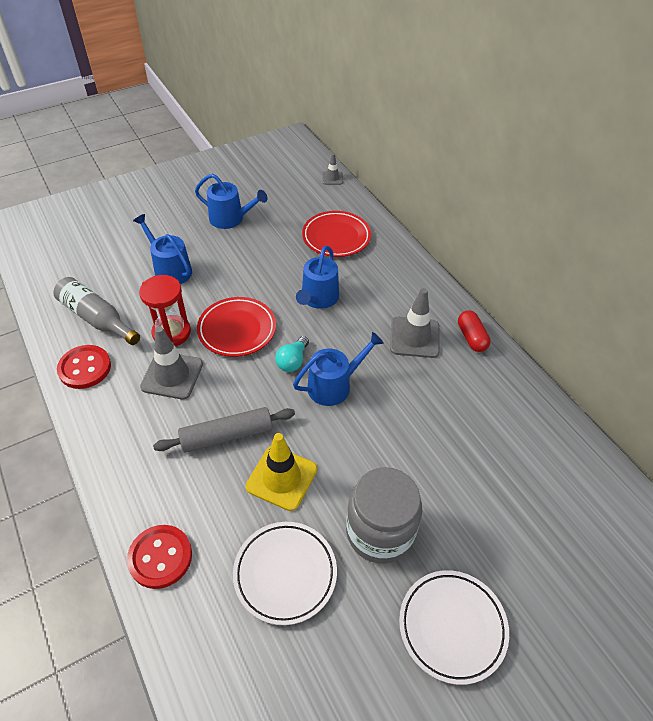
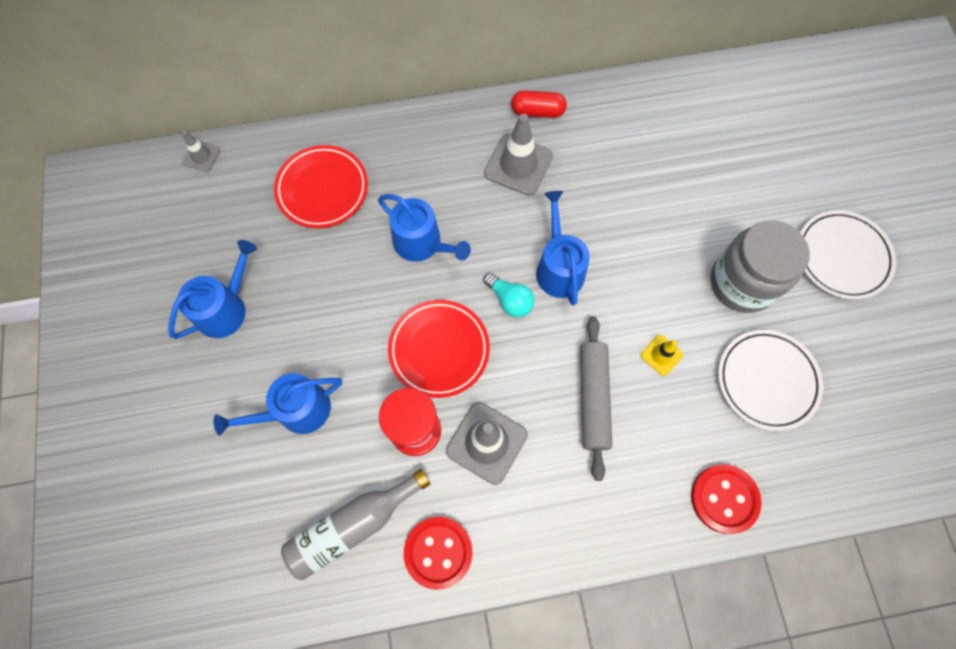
camera: 70 degrees left, 20 degrees up
yellow traffic cone [246,433,317,511] -> yellow traffic cone [641,335,683,376], size x0.53

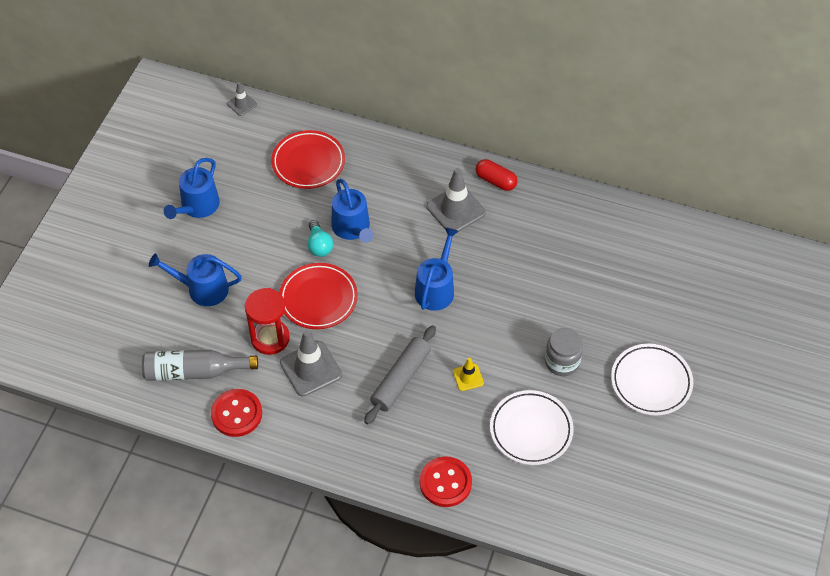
camera: 30 degrees right, 15 degrees down
blue watering can [168,240,257,339] -> blue watering can turned 135 degrees clockwise [164,158,220,219]
turquoise light bulb [483,273,535,317] -> turquoise light bulb moved to [308,220,333,257]
grey jar [711,220,810,313] -> grey jar [545,328,583,376], size x0.63

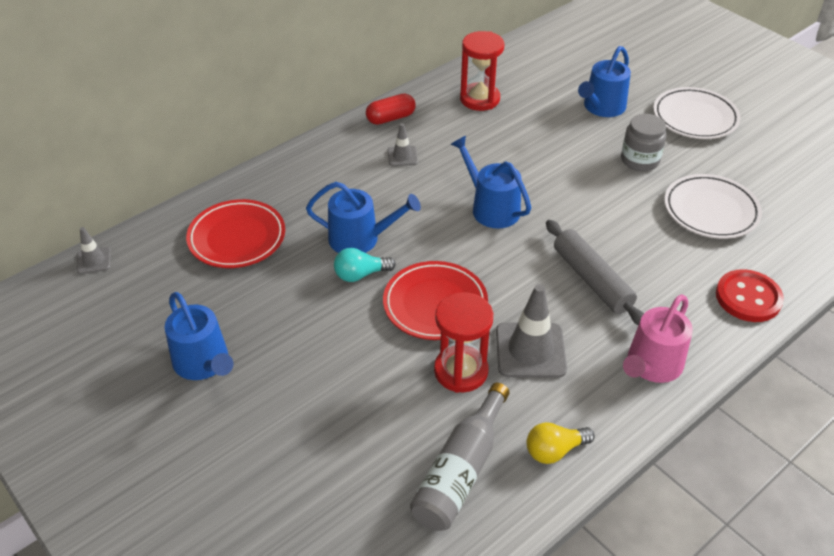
camera: 60 degrees left, 10 degrees down
blue watering can [149,253,242,306] -> blue watering can moved to [578,46,631,117]
red button [211,389,262,437] -> yellow light bulb [527,422,595,464]
turquoise light bulb [308,220,333,257] -> turquoise light bulb turned 150 degrees clockwise [334,248,396,282]
grey traffic cone [427,168,486,231] -> grey traffic cone [388,123,418,166], size x0.53
yellow traffic cone [453,358,484,391] -> none
none -> red hourglass [460,31,504,111]
none -> pink watering can [623,295,693,383]

